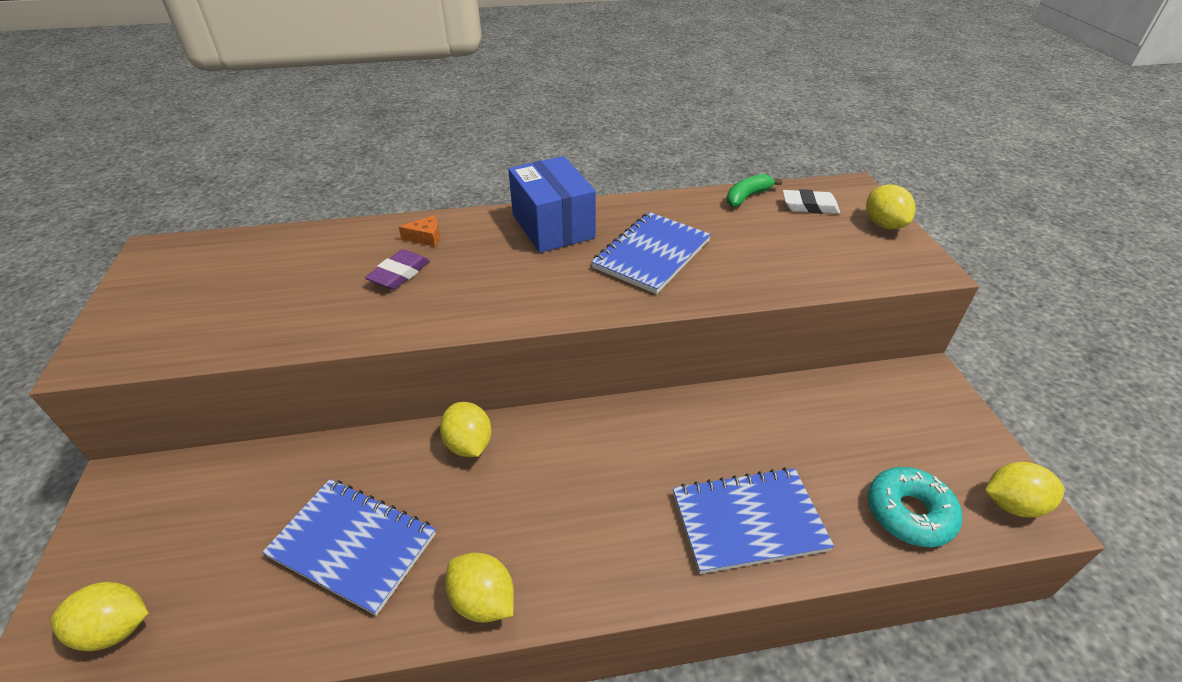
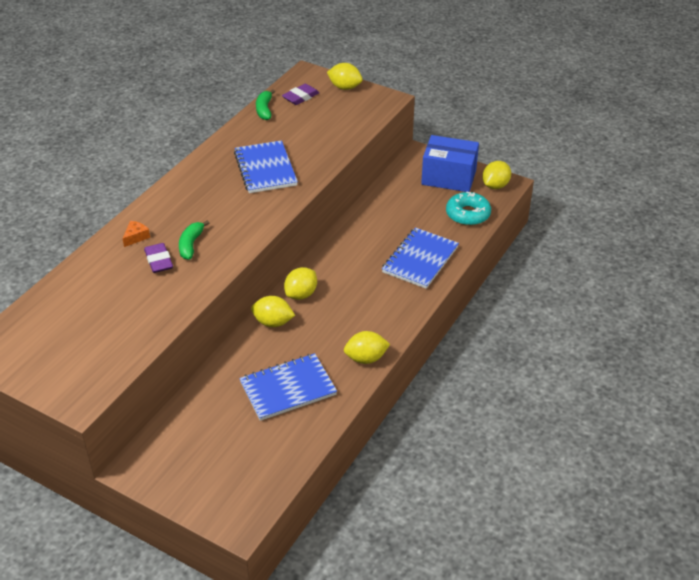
camera: 50 degrees left, 0 degrees up
yellow lemon [51,582,148,651] -> yellow lemon moved to [284,267,317,300]
blue box [508,156,596,253] -> blue box moved to [421,135,479,192]
white eraser [783,189,840,214] -> purple eraser [282,84,319,105]
none -> green banana [179,220,209,260]

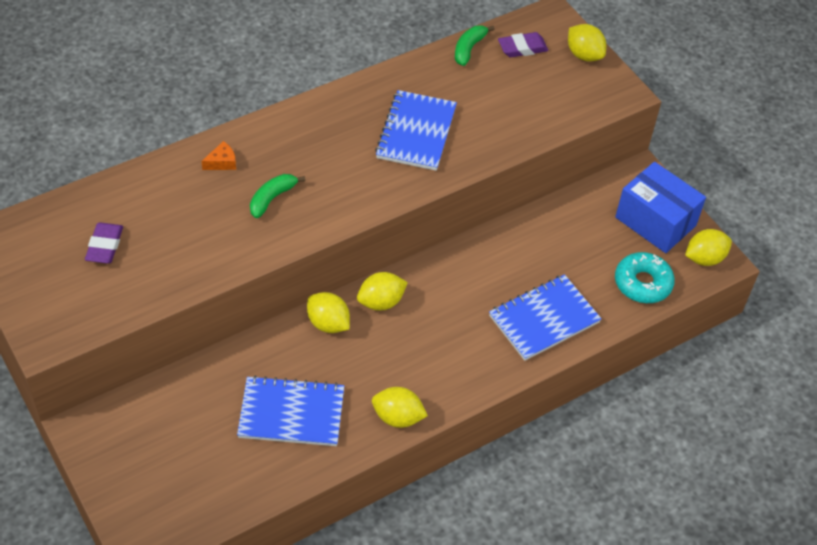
camera: 25 degrees right, 10 degrees up
purple eraser [144,243,173,273] -> purple eraser moved to [85,223,123,264]

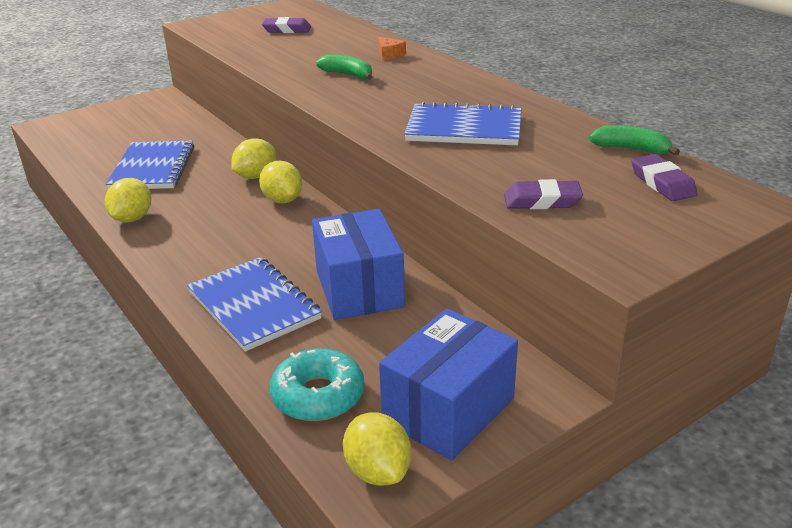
camera: 90 degrees right, 20 degrees down
yellow lemon [568,24,606,62] -> none
none -> blue box [312,209,405,320]
none -> purple eraser [504,179,583,209]

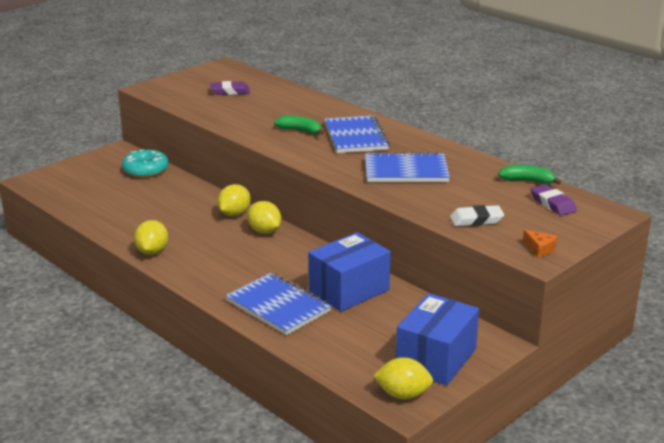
camera: 10 degrees left, 5 degrees down
blue notebook [106,141,194,189] -> blue notebook moved to [324,115,390,153]
turquoise donut [270,348,364,421] -> turquoise donut moved to [122,149,169,178]
blue box [312,209,405,320] -> blue box turned 75 degrees clockwise [308,232,391,312]
yellow lemon [343,412,412,486] -> yellow lemon turned 45 degrees counterclockwise [373,357,433,400]
orange cheese [378,37,406,60] -> orange cheese moved to [523,230,557,258]
purple eraser [504,179,583,209] -> white eraser [450,205,504,226]

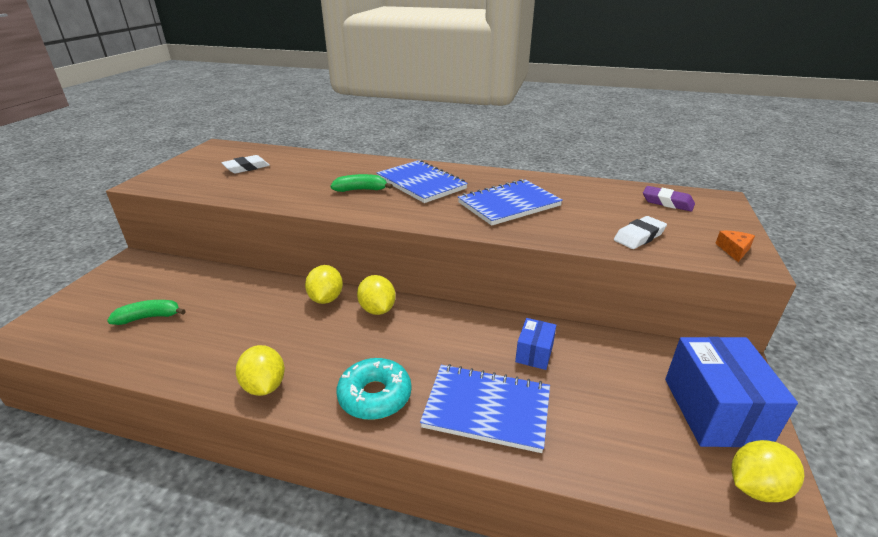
camera: 30 degrees left, 5 degrees up
turquoise donut [122,149,169,178] -> turquoise donut moved to [337,358,412,420]
purple eraser [210,81,250,95] -> white eraser [222,155,270,174]
yellow lemon [247,201,281,234] -> yellow lemon turned 45 degrees clockwise [357,275,396,315]
blue box [308,232,391,312] -> blue box [515,318,556,370], size x0.51
green banana [498,165,561,185] -> green banana moved to [107,300,186,325]
orange cheese [523,230,557,258] -> orange cheese turned 90 degrees counterclockwise [715,231,755,262]

